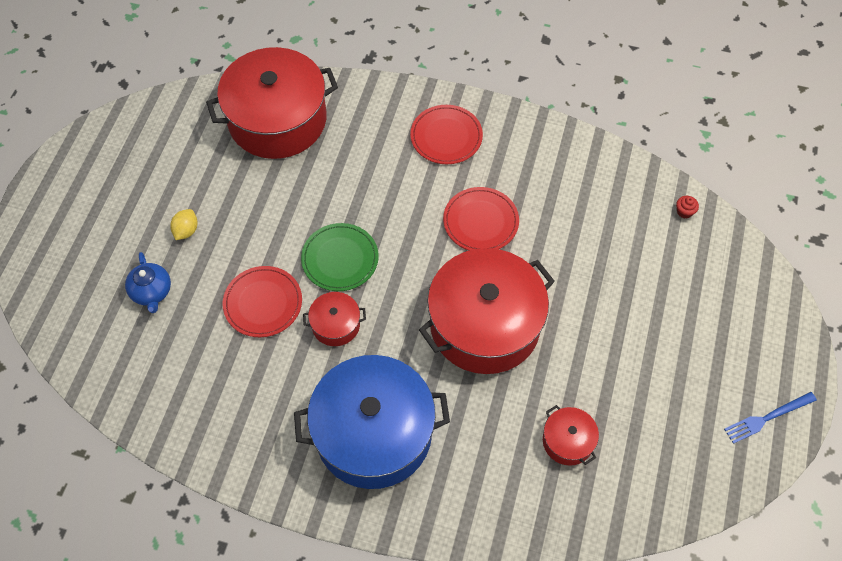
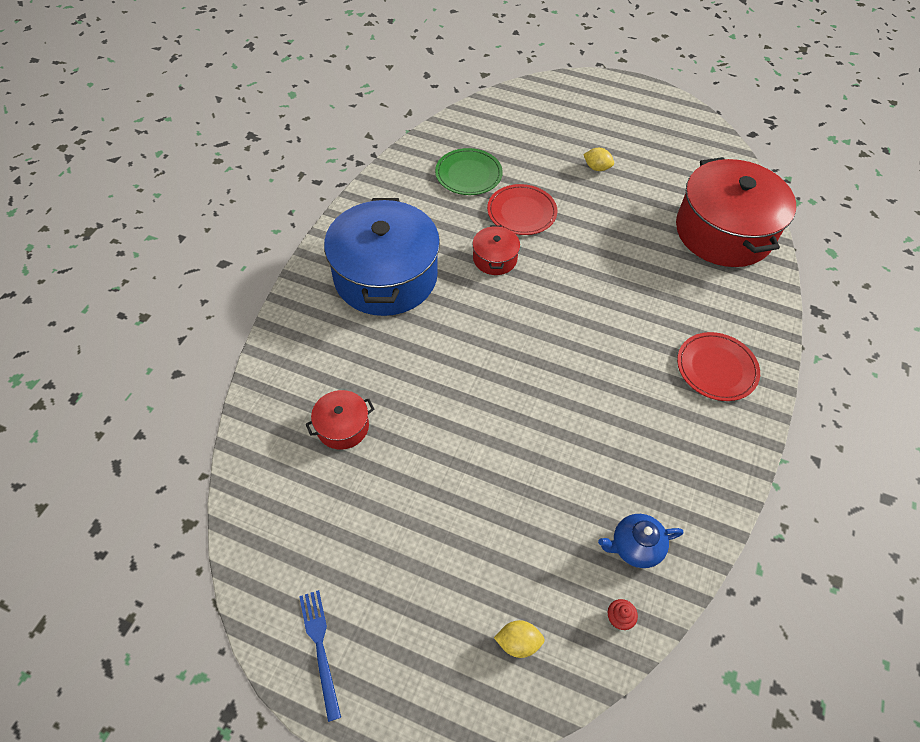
camera: 95 degrees right, 5 degrees down
blue teapot [125,252,171,313] -> blue teapot moved to [598,514,683,568]
green plate [301,223,379,291] -> green plate moved to [435,148,503,195]
red pot [419,248,555,374] -> none
red plate [443,187,519,251] -> none
none -> yellow lemon [494,620,545,658]

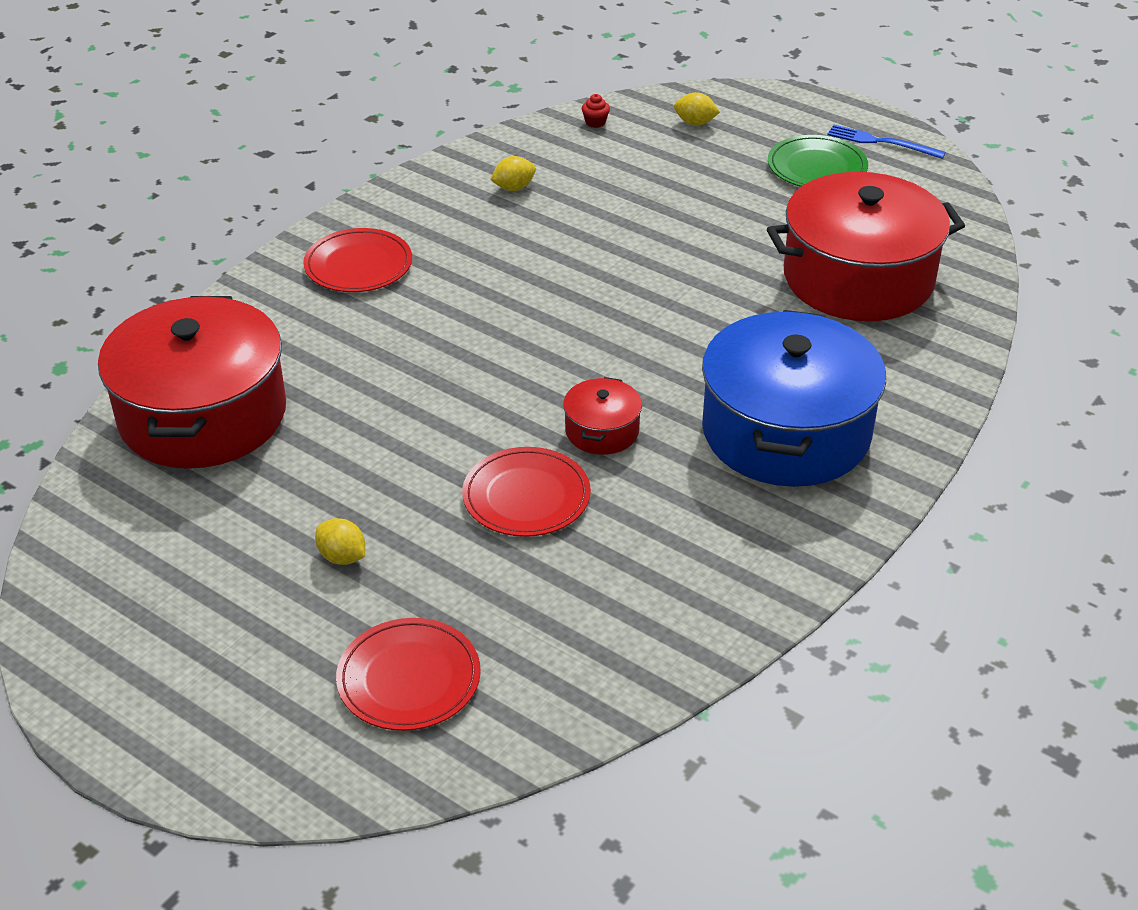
camera: 165 degrees left, 15 degrees down
blue fork [299,590,341,722] -> blue fork turned 120 degrees clockwise [827,125,946,158]
red pot [306,390,374,450] -> red pot [767,172,965,321], size x2.27
green plate [435,148,503,195] -> green plate moved to [768,135,868,187]
blue teapot [598,514,683,568] -> none
none -> red plate [336,618,481,731]
none -> yellow lemon [490,156,536,191]

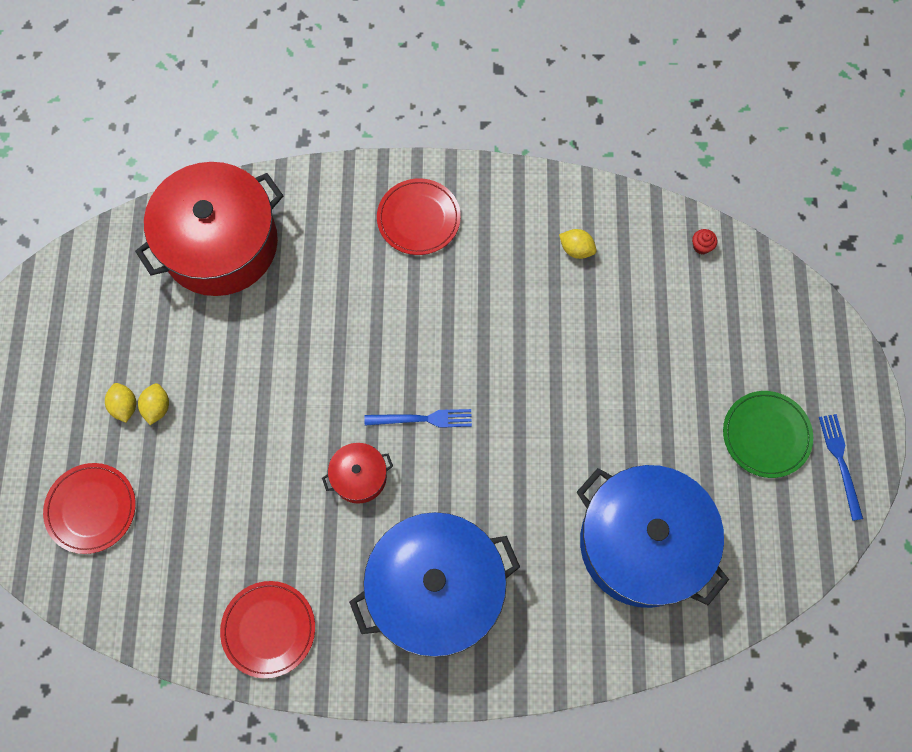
camera: 55 degrees right, 30 degrees up
red plate [462,447,591,537] -> red plate moved to [220,581,315,678]
yellow lemon [674,92,720,126] -> yellow lemon moved to [105,383,136,423]
red pot [767,172,965,321] -> blue pot [577,465,729,608]
none -> blue fork [364,409,472,428]

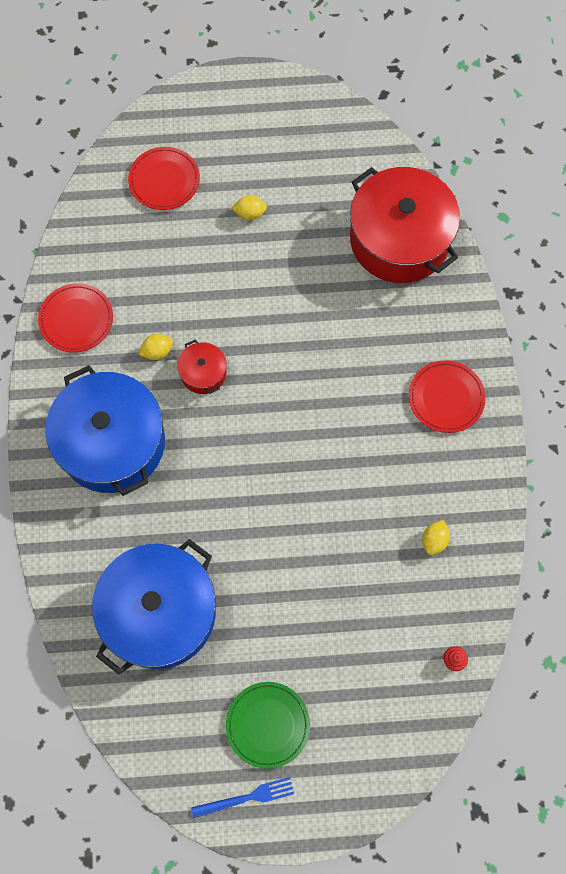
camera: 85 degrees right, 0 degrees up
yellow lemon [105,383,136,423] -> yellow lemon moved to [138,334,173,360]
blue fork [364,409,472,428] -> none

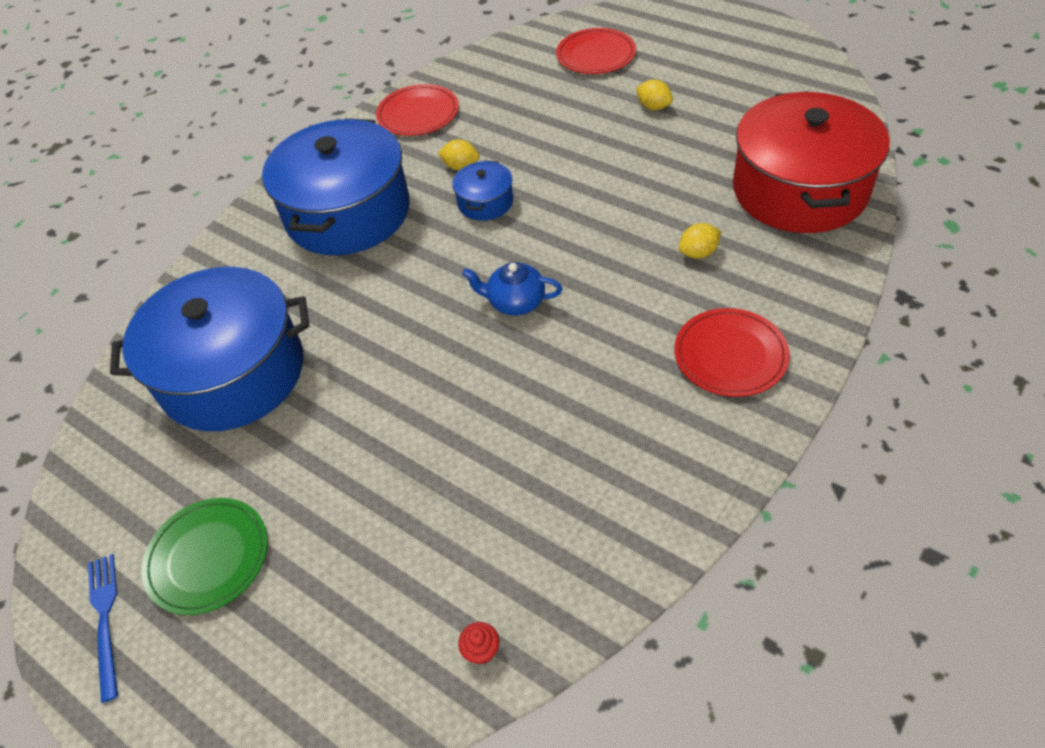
camera: 45 degrees right, 20 degrees down
red pot [177,339,227,394] -> blue pot [452,160,513,221]
blue fork [191,777,294,818] -> blue fork turned 135 degrees counterclockwise [88,554,118,703]
yellow lemon [422,520,450,555] -> yellow lemon moved to [679,223,721,259]
none -> blue teapot [462,262,563,315]

